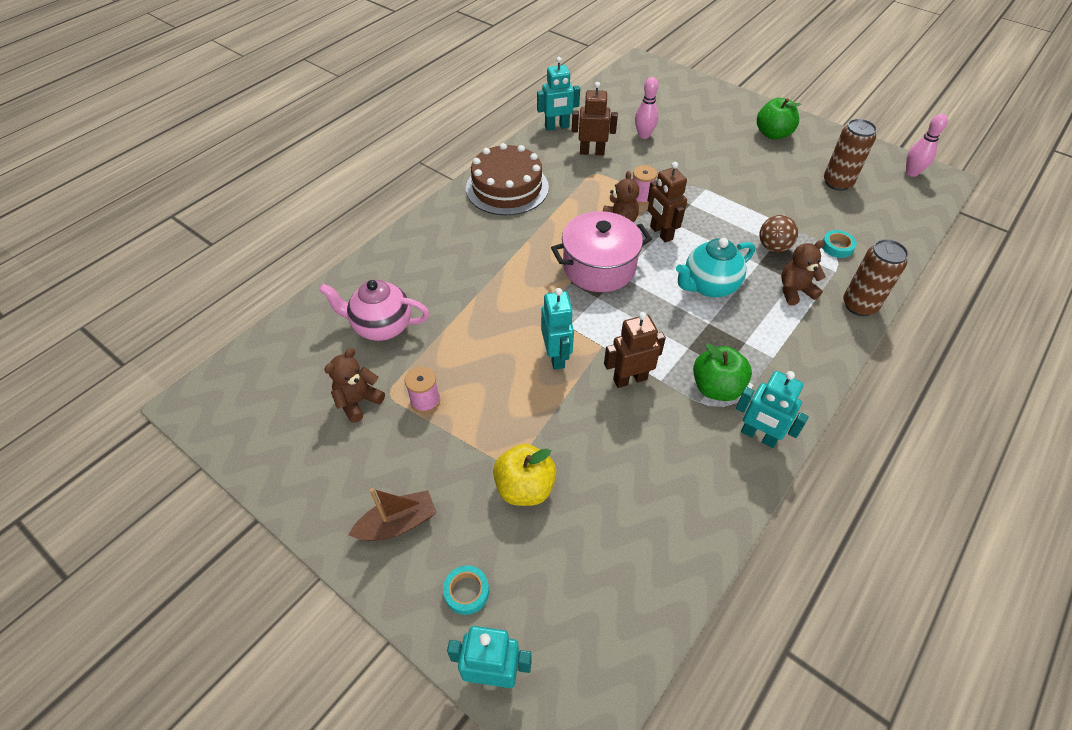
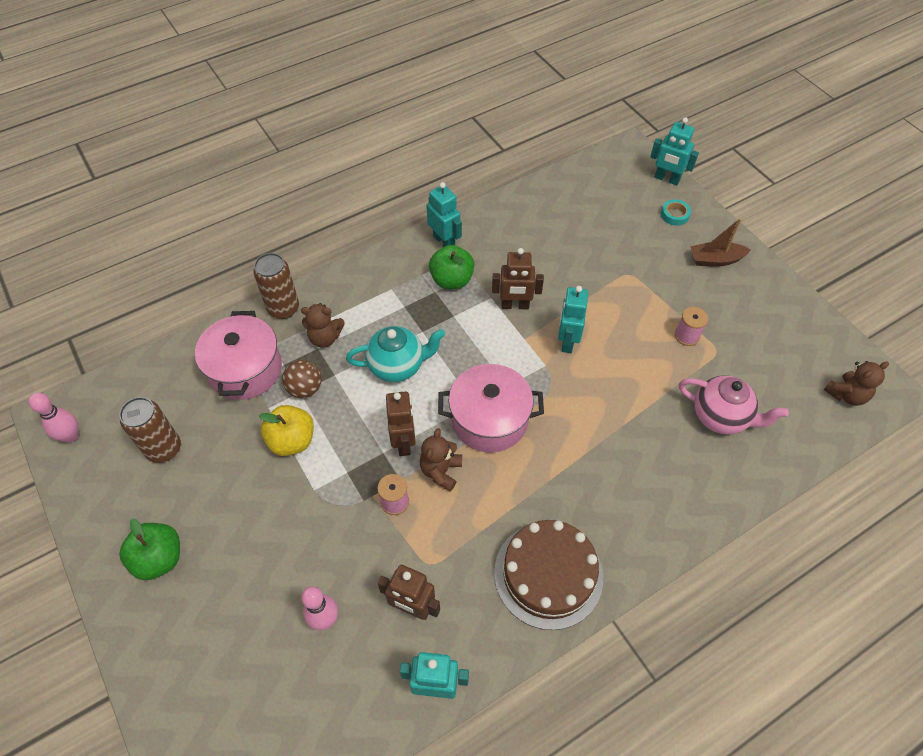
camera: 160 degrees left, 5 degrees up
brown teddy bear [324,348,385,423] -> brown teddy bear moved to [824,361,889,406]
yellow apple [493,444,557,506] -> yellow apple moved to [259,405,314,456]
turquoise tape [822,230,857,258] -> pink pot [195,311,282,400]

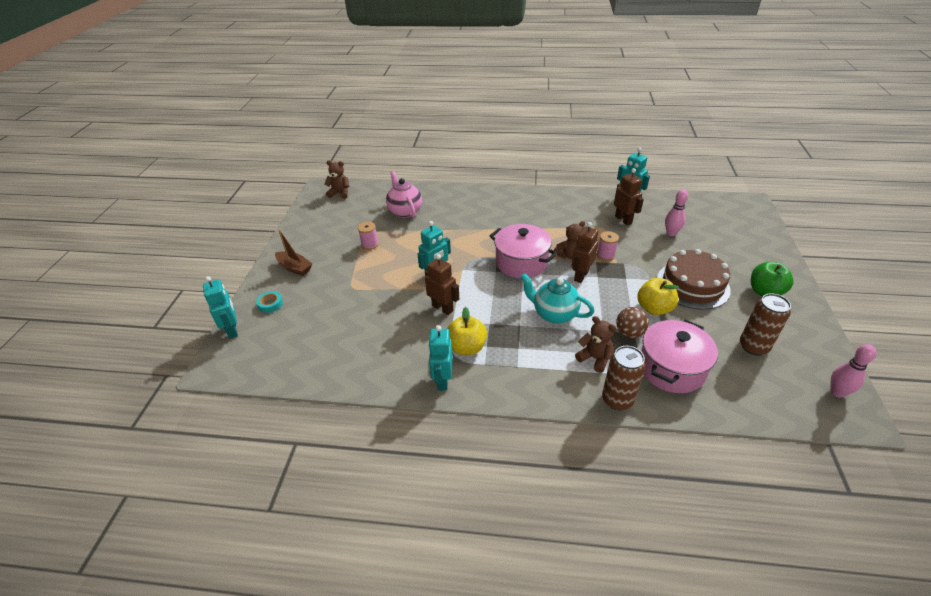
camera: 140 degrees left, 15 degrees down
green apple [429,245,474,289] -> yellow apple [447,307,487,355]
brown cake [494,520,603,630] -> brown cake moved to [657,249,731,310]

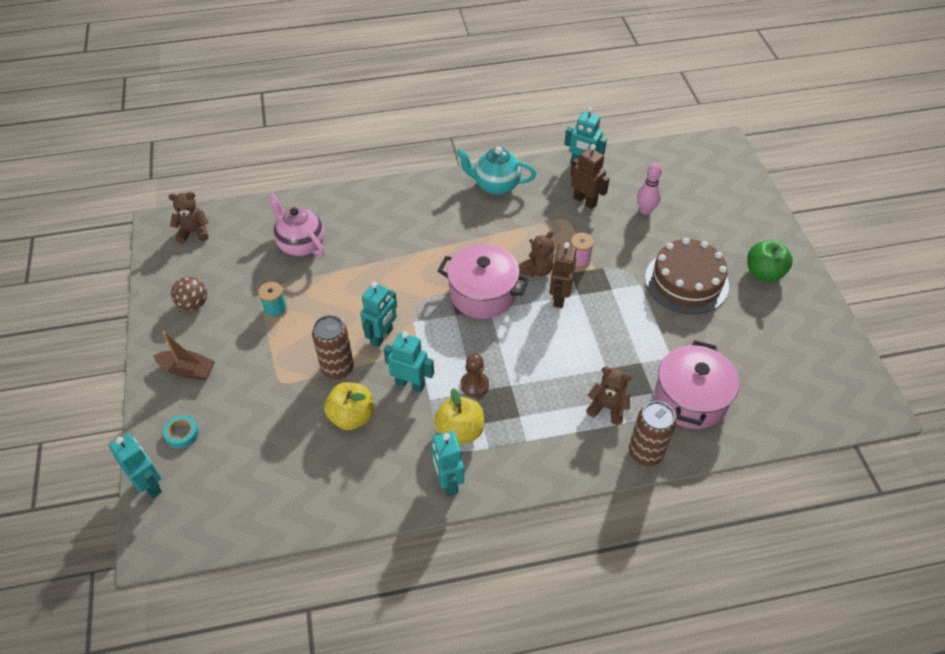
camera: 20 degrees left, 10 degrees up
pink spool [358,222,379,250] -> turquoise spool [258,282,288,319]
brown robot [425,254,459,315] -> turquoise robot [384,332,434,392]
turquoise teapot [520,273,595,324] -> turquoise teapot moved to [456,147,536,195]
brown ball [616,307,649,338] -> brown ball moved to [171,276,207,311]
yellow apple [637,278,679,315] -> yellow apple moved to [324,382,374,430]
brown can [740,293,791,356] -> brown can moved to [312,315,354,380]
pink bowling pin [830,344,877,397] -> none
none -> brown pawn [460,353,489,397]

